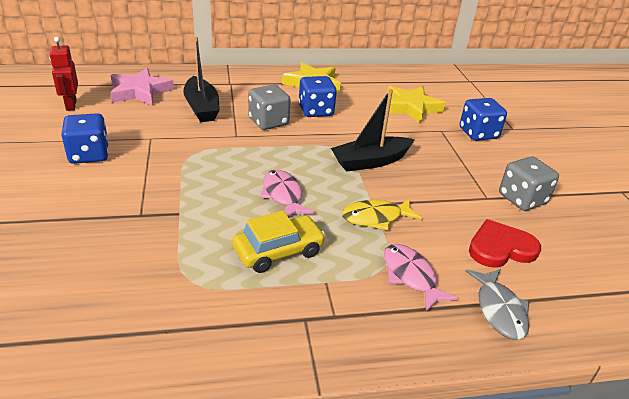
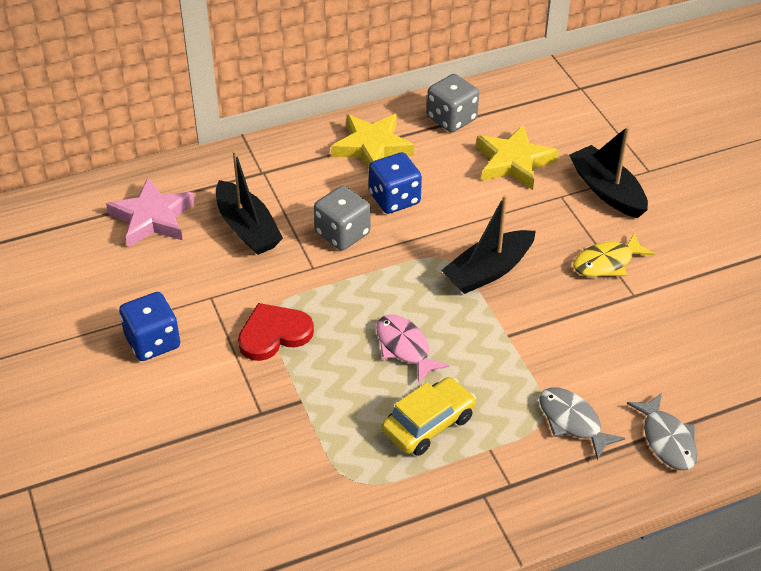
camera: 10 degrees left, 10 degrees up
red robot [49,37,78,111] -> none
yellow fish [342,199,422,230] -> yellow fish moved to [573,232,655,277]
pink fish [384,244,458,312] -> grey fish [539,387,625,460]
blue dice [460,98,507,141] -> black boat [569,126,648,218]
red heart [469,219,541,268] -> red heart moved to [238,303,314,361]
grey dice [499,156,559,211] -> grey dice moved to [427,74,479,132]

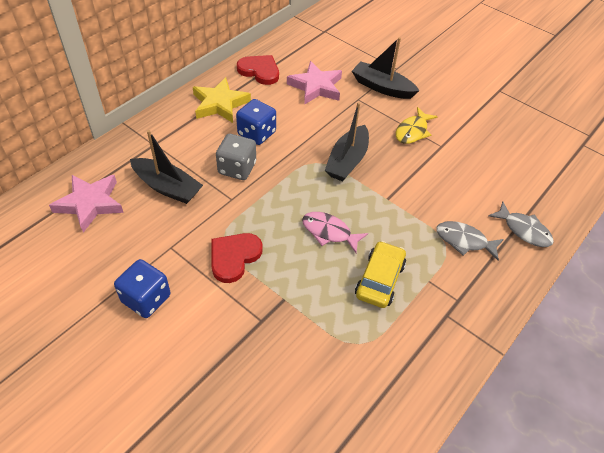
camera: 30 degrees left, 5 degrees up
grey dice [427,74,479,132] -> red heart [237,55,279,85]
yellow star [476,125,559,190] -> pink star [287,61,342,105]

